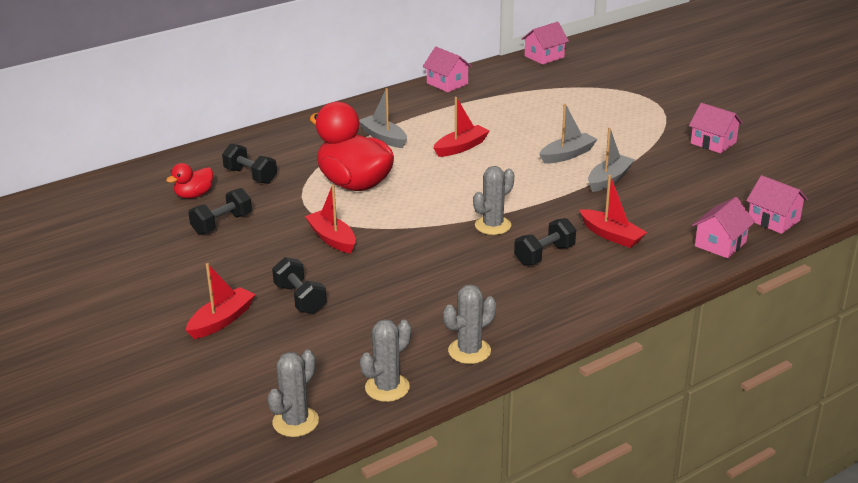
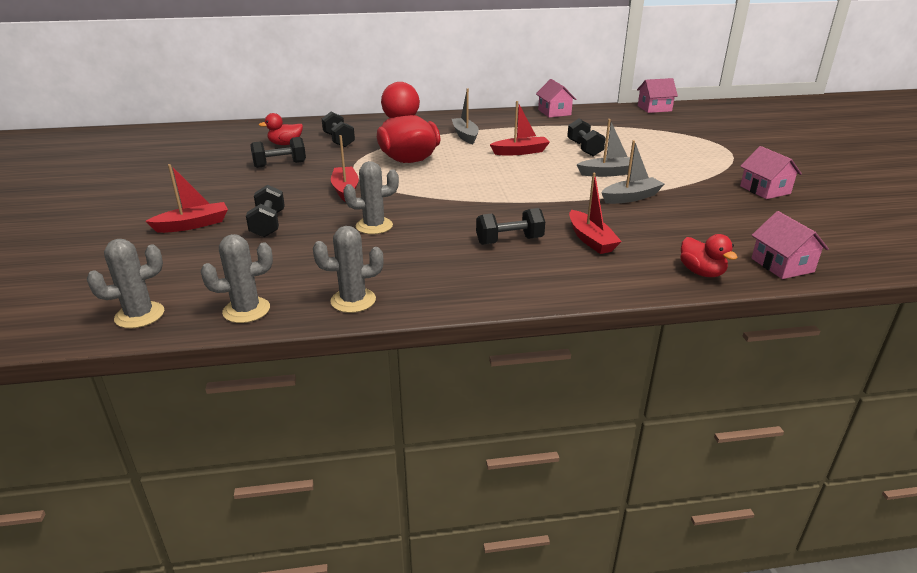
camera: 25 degrees right, 0 degrees up
grey cactus [473,166,514,235] -> grey cactus moved to [343,161,399,234]
pink house [692,197,755,258] -> red duck [680,234,738,277]
none -> black dumbbell [567,119,606,156]

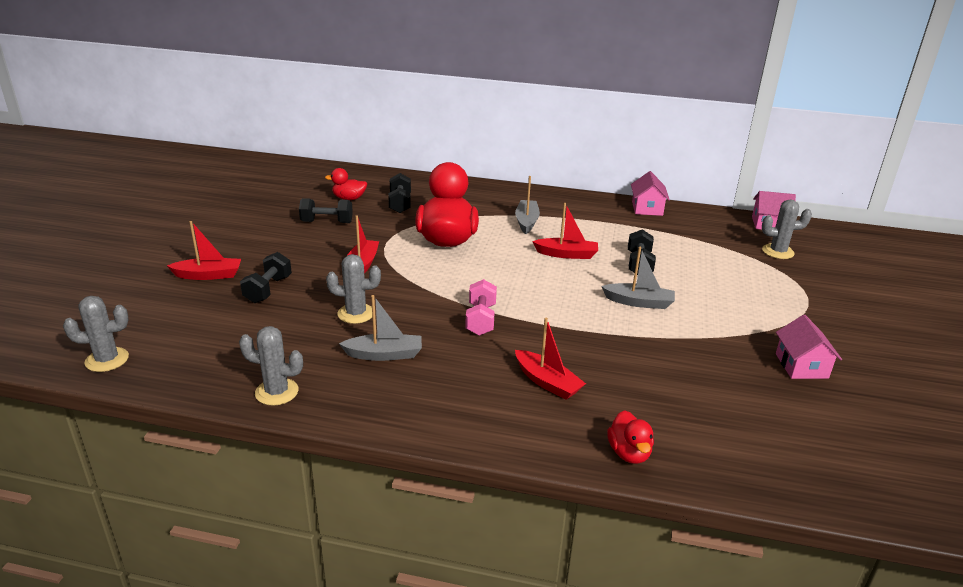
camera: 20 degrees right, 0 degrees up
grey cactus [201,234,273,323] -> grey cactus moved to [762,200,812,259]
black dumbbell [476,208,545,245] -> none
red boat [569,173,622,254] -> red boat turned 45 degrees counterclockwise [515,318,586,400]
grey boat [601,140,664,204] -> grey boat moved to [339,295,422,361]
pink house [751,211,829,279] -> none
none -> pink dumbbell [465,279,497,336]

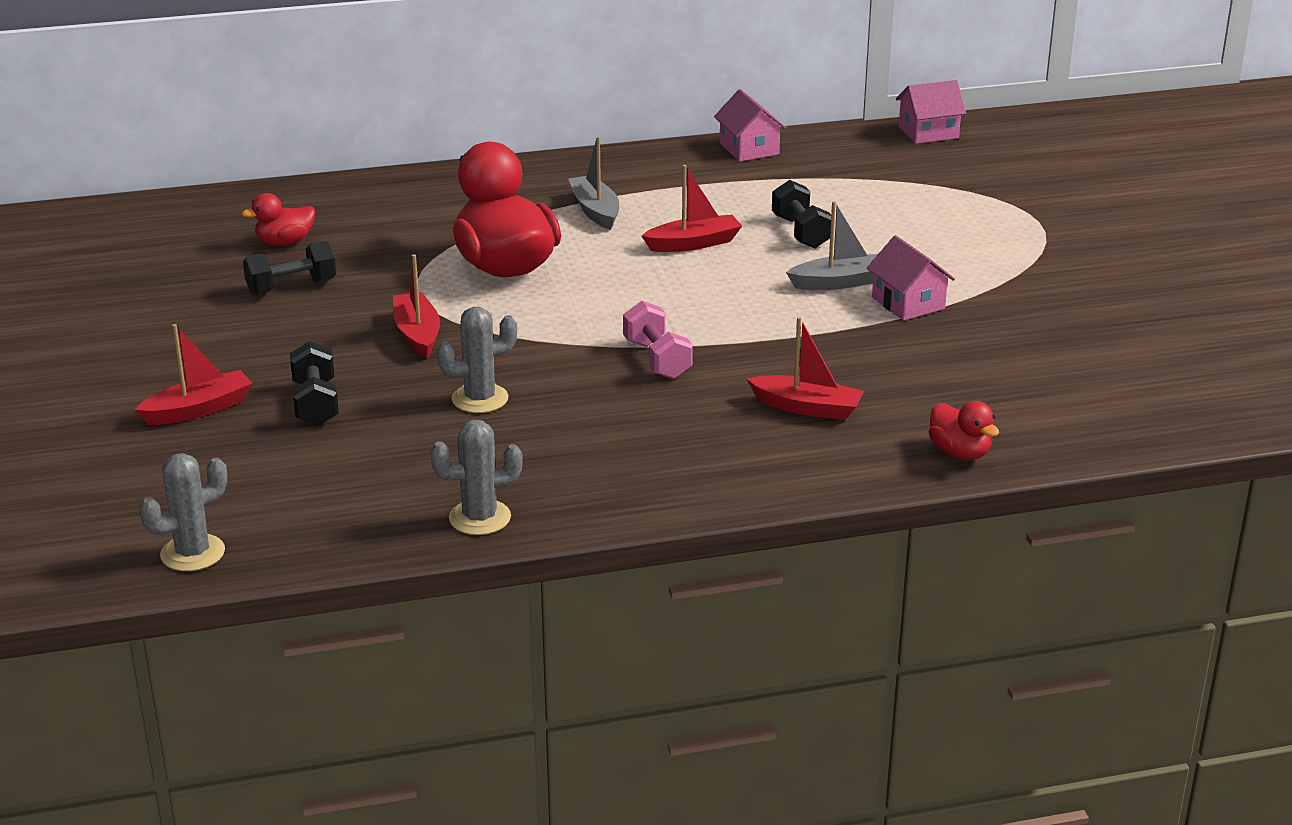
camera: 25 degrees left, 0 degrees up
grey boat [339,295,422,361] -> none
black dumbbell [388,173,411,213] -> none
grey cactus [762,200,812,259] -> none
pink house [776,315,842,379] -> pink house moved to [867,235,955,321]

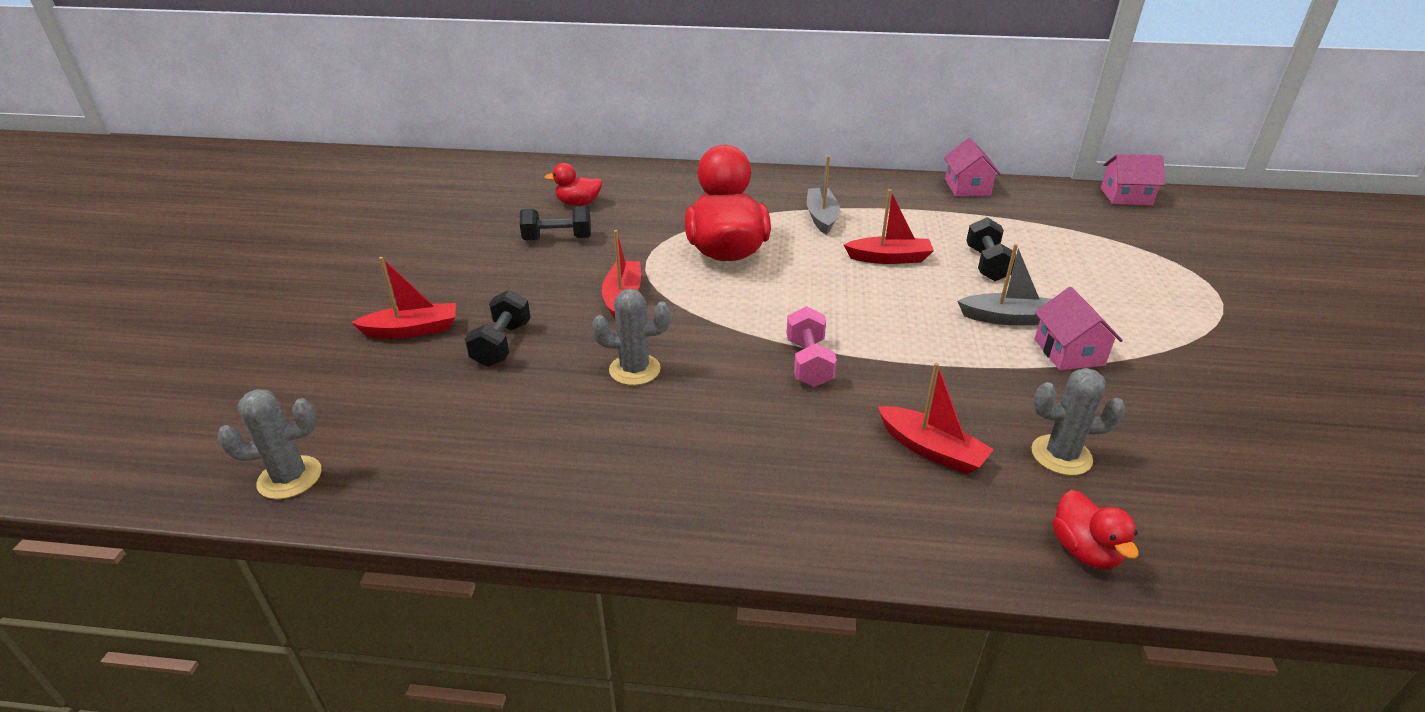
camera: 20 degrees right, 5 degrees up
grey cactus [430,420,523,535] -> grey cactus moved to [1031,368,1126,476]

